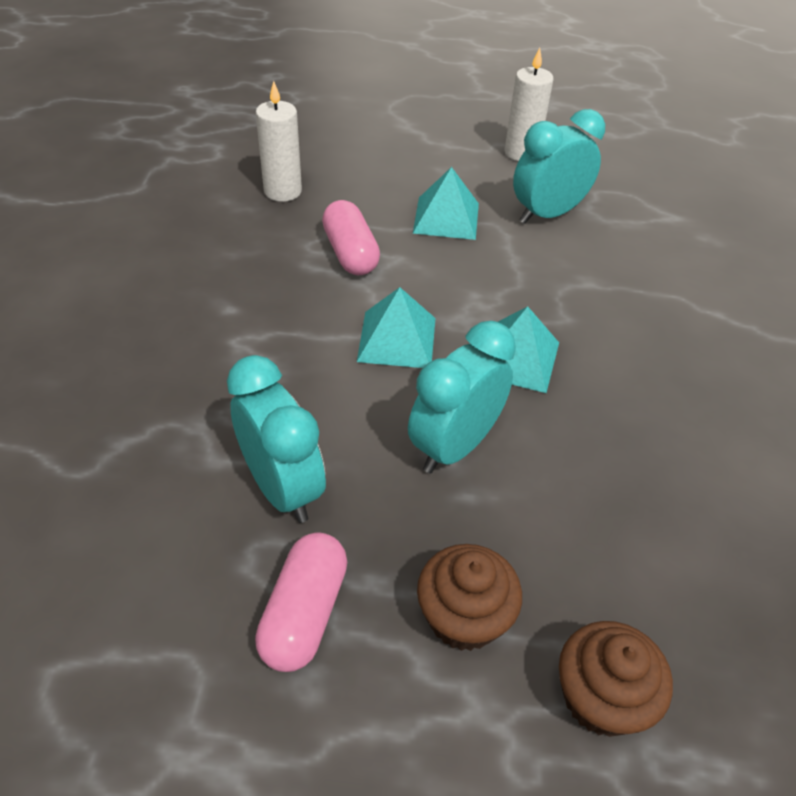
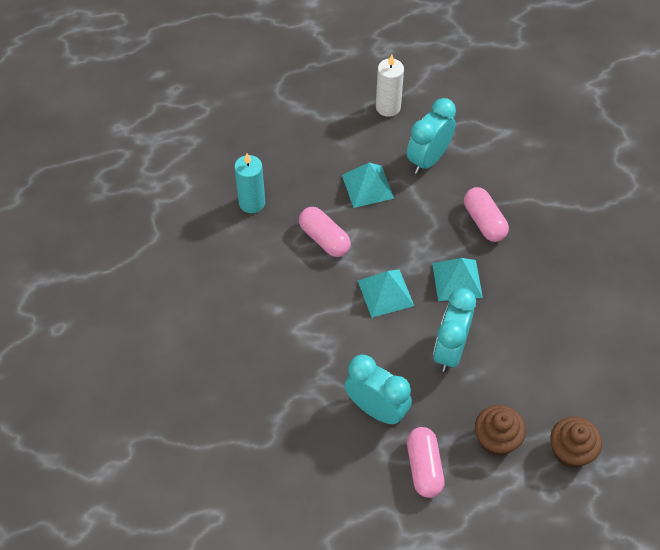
camera: 20 degrees left, 10 degrees up
white candle [256,81,302,202] -> turquoise candle [234,153,265,213]
none -> pink capsule [464,187,509,242]

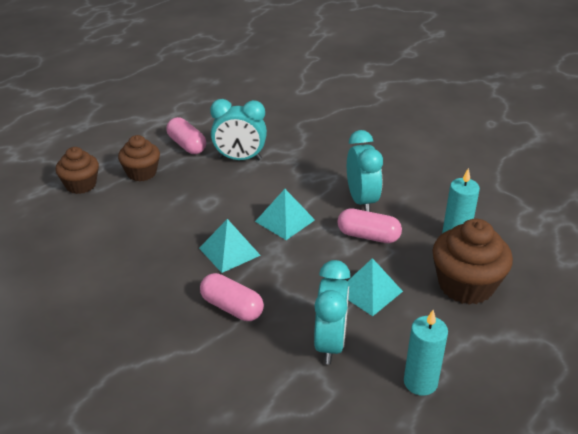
camera: 150 degrees right, 20 degrees down
white candle [376,55,404,117] -> turquoise candle [404,310,448,396]
turquoise clock [433,288,476,372] -> turquoise clock moved to [347,130,383,212]
none -> brown cupcake [432,219,513,305]

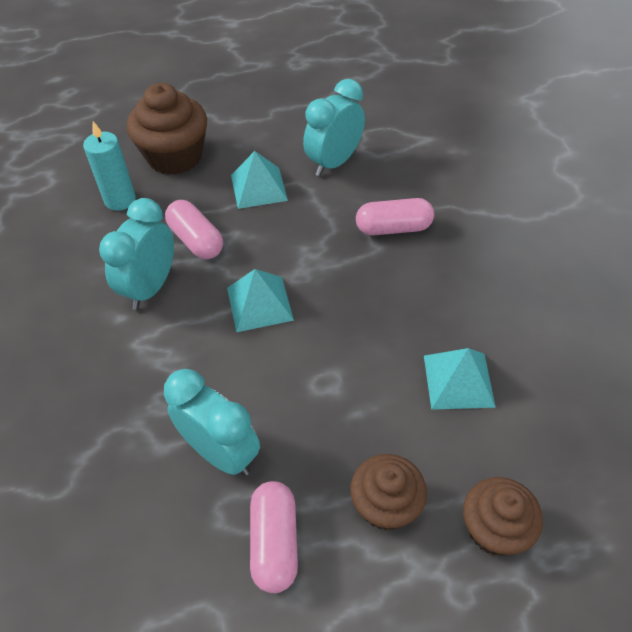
camera: 145 degrees left, 15 degrees up
turquoise pyramid [199,219,261,273] -> turquoise pyramid moved to [424,348,496,410]
pink capsule [200,273,264,321] -> pink capsule turned 75 degrees counterclockwise [356,198,434,235]
turquoise candle [404,310,448,396] -> none

